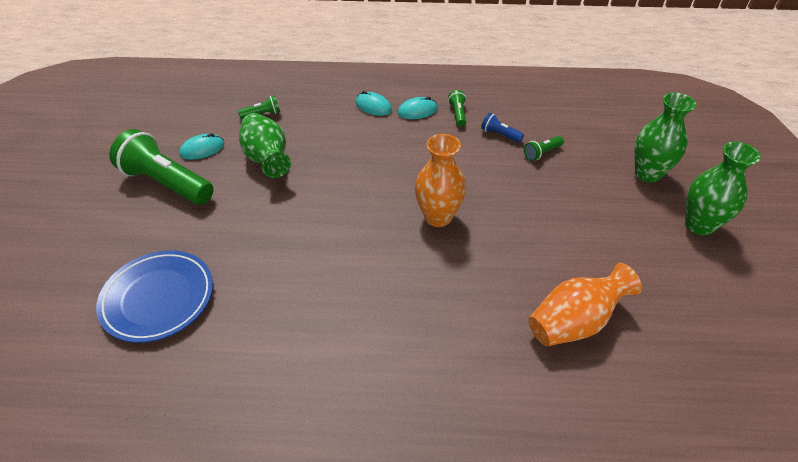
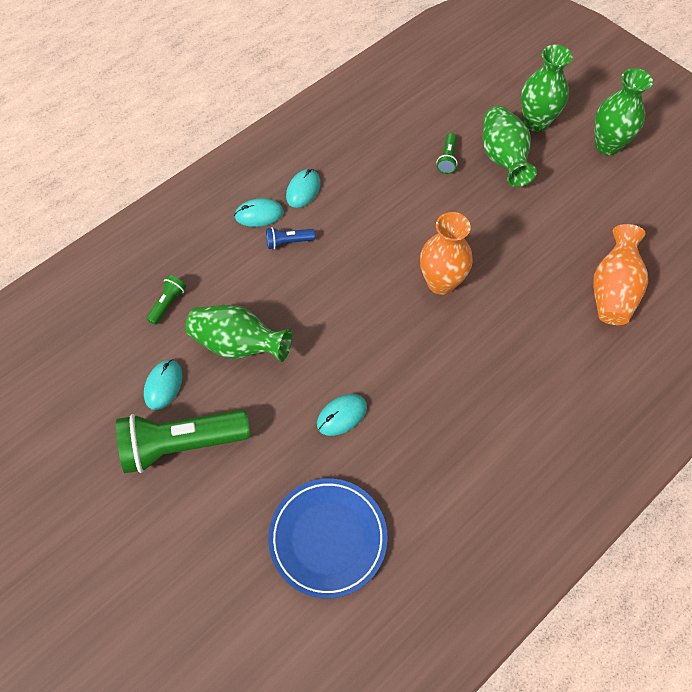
camera: 45 degrees left, 15 degrees up
green flashlight [448,90,466,127] -> none
blue flashlight [481,113,524,143] -> blue flashlight moved to [266,227,315,249]
none -> turquoise mouse [317,394,367,436]
none -> green vase [483,106,537,187]

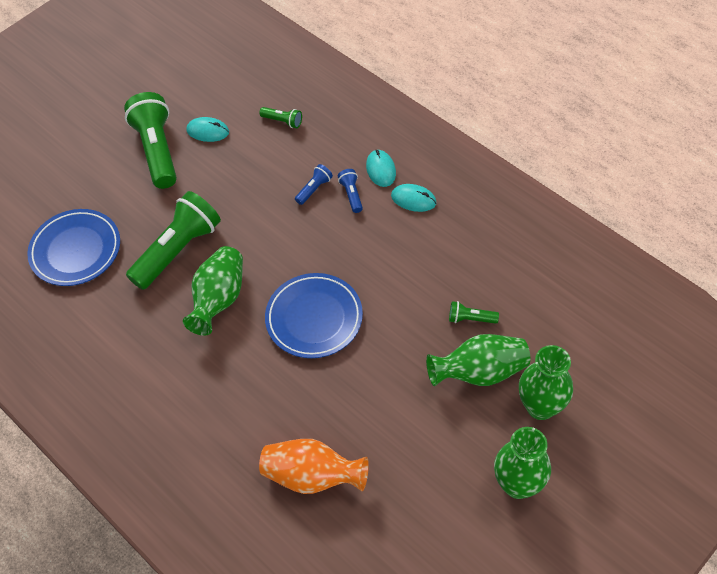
camera: 90 degrees right, 5 degrees down
green vase [185,305,292,362] -> green vase moved to [183,246,243,336]
turquoise mouse [317,394,367,436] -> green flashlight [126,191,221,290]
orange vase [420,212,473,295] -> blue plate [265,273,363,358]
none -> blue flashlight [295,164,333,205]

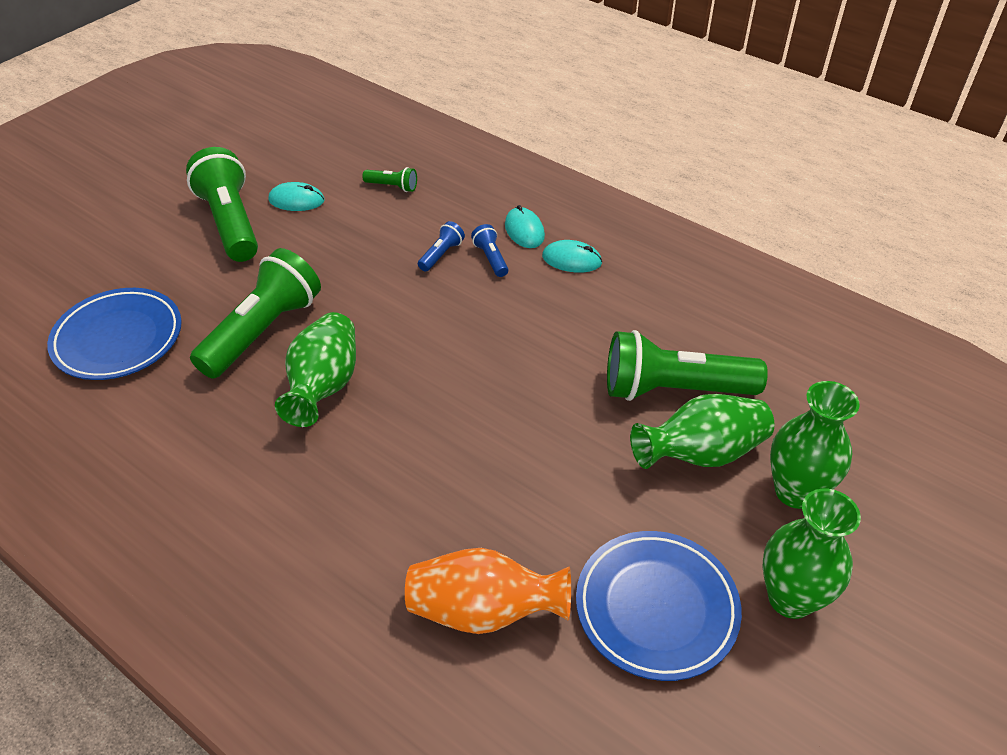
camera: 10 degrees left, 10 degrees down
blue plate [265,273,363,358] -> blue plate moved to [576,531,742,681]
green flashlight [449,301,499,324] -> green flashlight [607,330,768,401], size x2.28

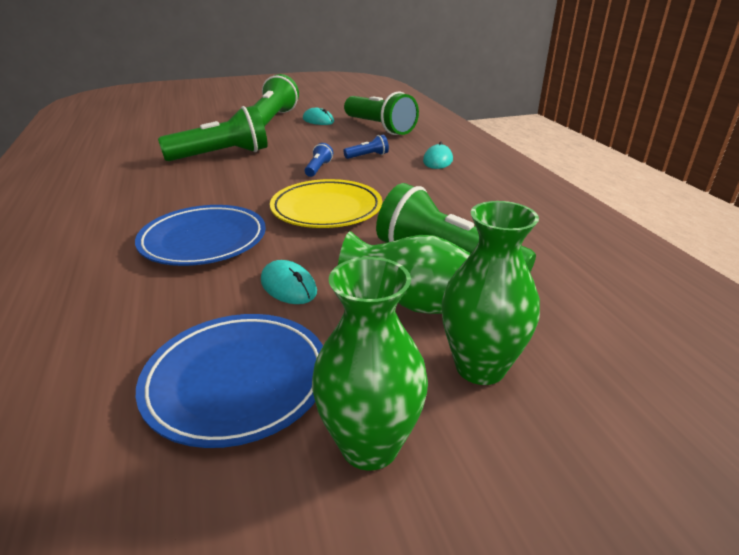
camera: 35 degrees right, 15 degrees down
blue plate [47,288,182,380] -> blue plate moved to [135,205,266,266]
green vase [275,312,356,427] -> none
green flashlight [362,167,417,192] -> green flashlight [344,92,419,135], size x2.28
orange vase [405,548,571,634] -> none
blue flashlight [471,224,508,277] -> blue flashlight moved to [305,143,333,177]
turquoise mouse [542,240,603,273] -> turquoise mouse moved to [261,260,317,304]
none -> yellow plate [270,179,382,228]

